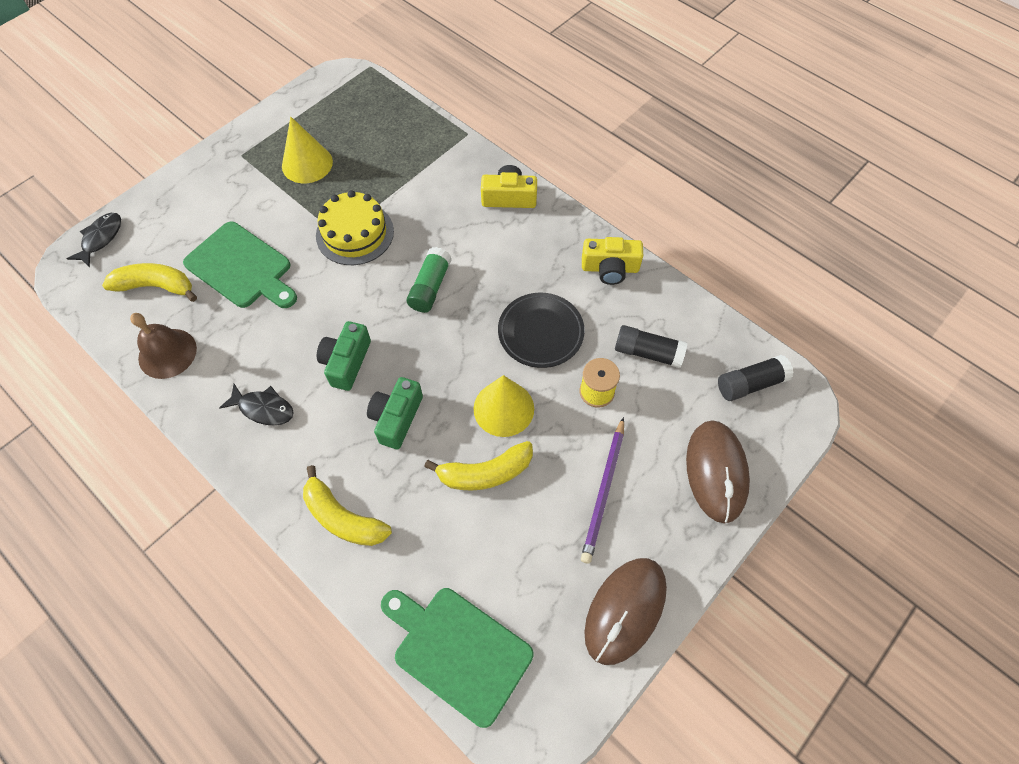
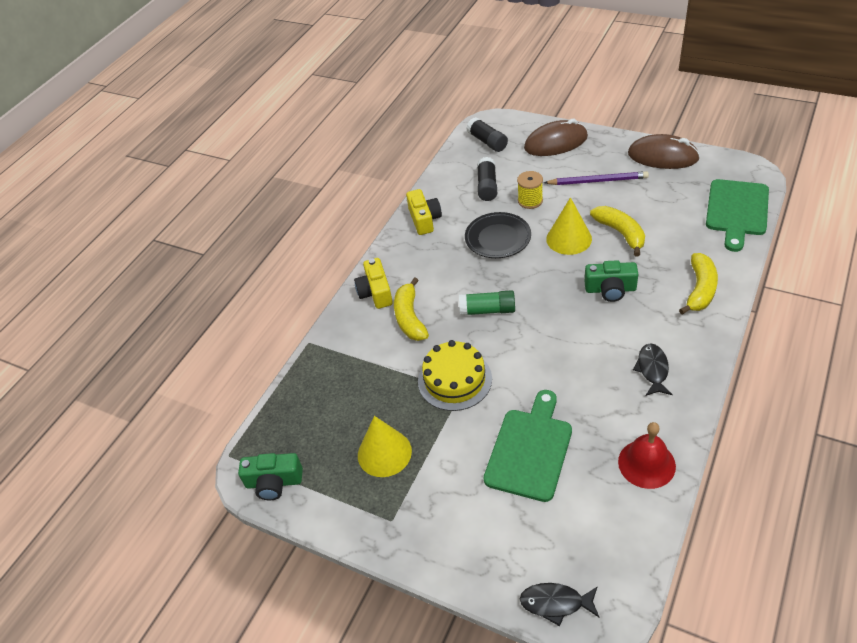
camera: 100 degrees left, 15 degrees down
yellow banana [102,263,197,302] -> yellow banana moved to [394,277,429,341]
brown bell [130,313,197,379] -> red bell [618,422,676,489]
green camera [317,321,371,391] -> green camera moved to [238,453,303,500]

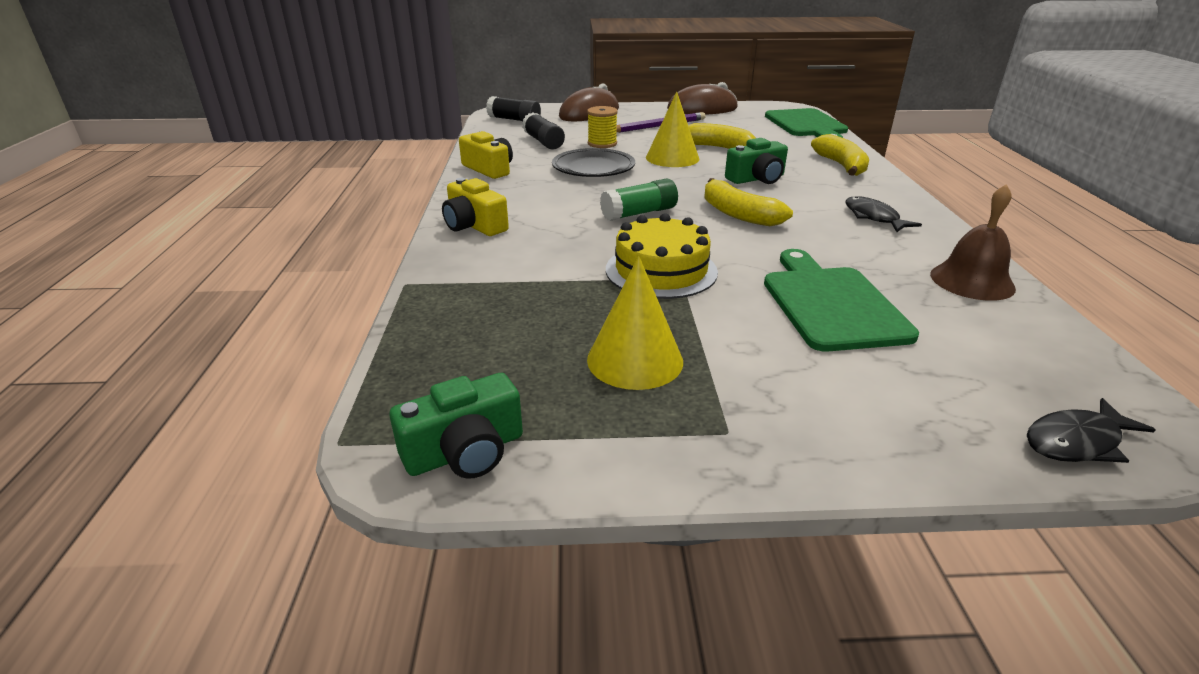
camera: 35 degrees left, 15 degrees down
yellow banana [394,277,429,341] -> yellow banana moved to [704,178,793,226]
red bell [618,422,676,489] -> brown bell [930,184,1016,301]

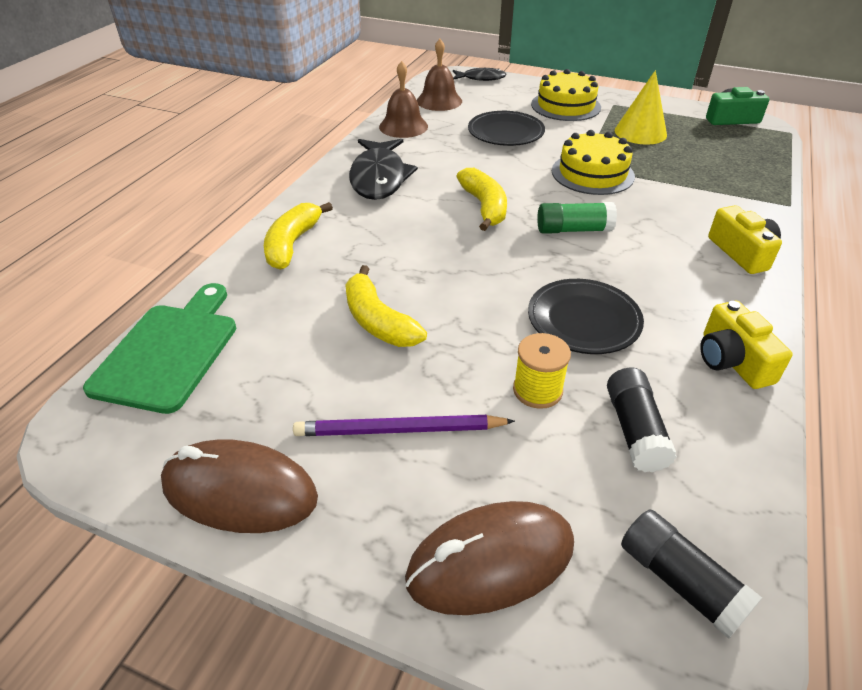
camera: 155 degrees left, 10 degrees up
yellow cone [646,91,700,167] -> none
green camera [725,138,788,184] -> none
green cutting board [764,249,919,352] -> black plate [468,111,545,146]
black fish [846,196,922,232] -> black fish [349,139,418,200], size x1.75
none -> brown bell [417,39,462,111]
none -> yellow cake [531,69,601,121]

